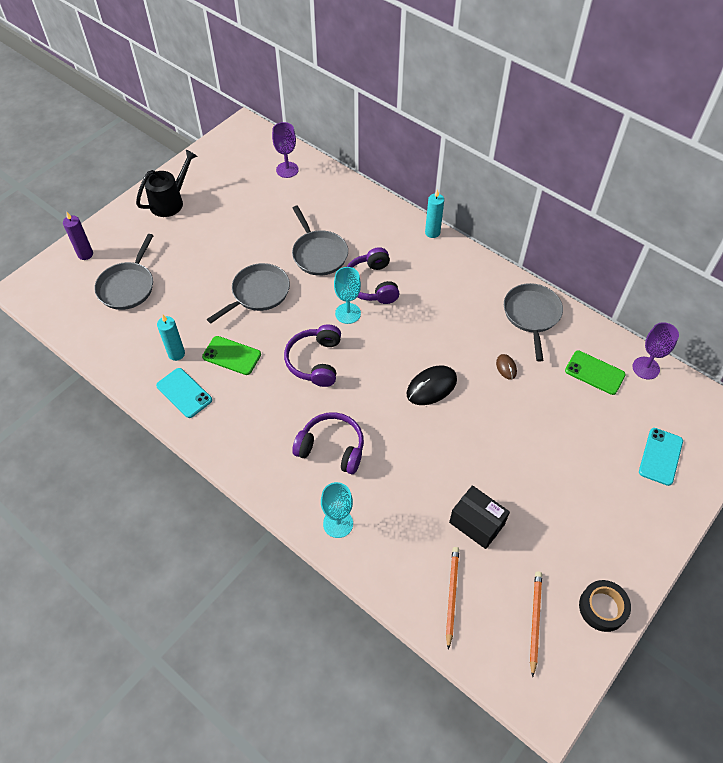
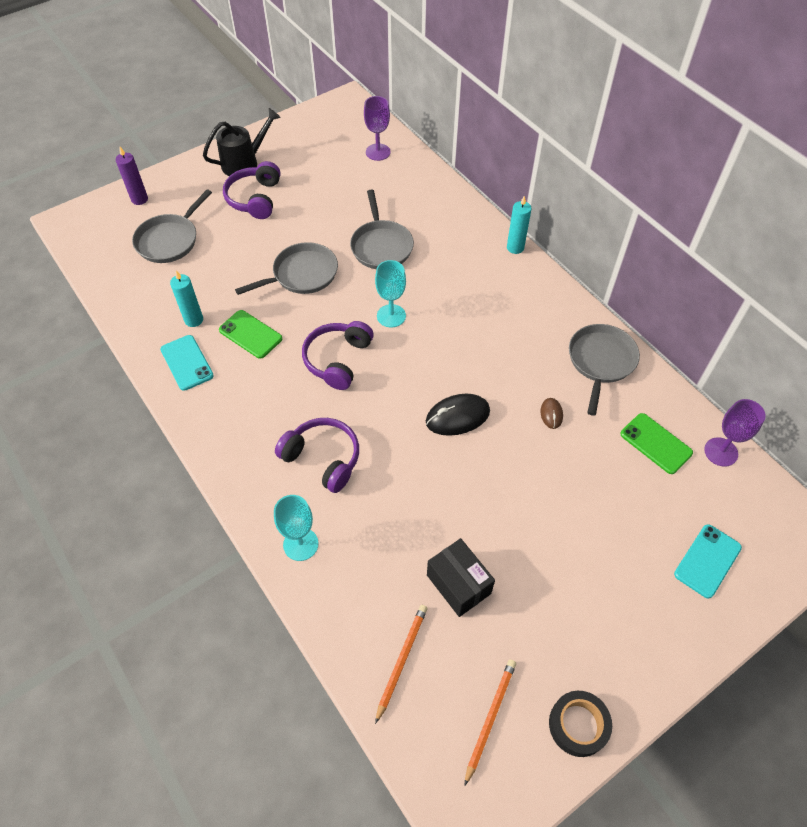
camera: 15 degrees right, 0 degrees up
purple headphones [347,247,399,304] -> purple headphones moved to [223,161,281,219]

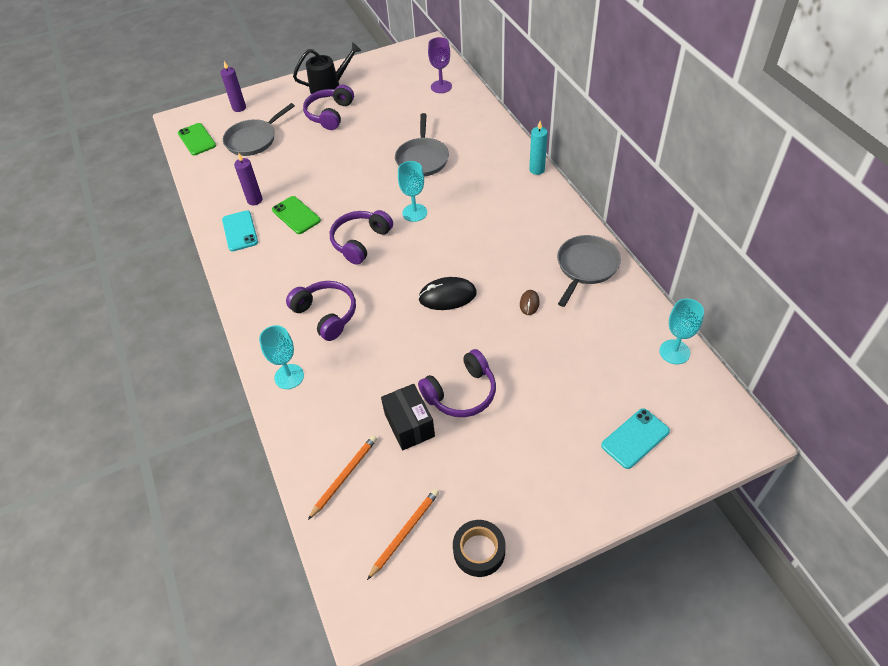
camera: 15 degrees right, 5 degrees down
turquoise candle [170,270,203,327] -> purple candle [234,152,262,205]
grey pan [235,242,338,295] -> none
green phone [621,413,693,474] -> green phone moved to [178,123,216,155]
purple goblet [704,399,766,467] -> turquoise goblet [659,299,704,364]
none -> purple headphones [418,349,496,417]

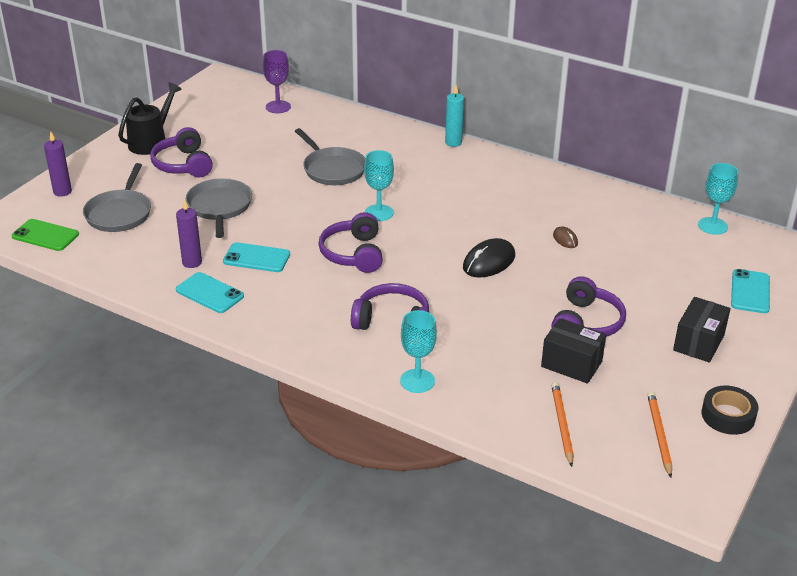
camera: 40 degrees left, 15 degrees down
green phone [272,196,321,234] -> turquoise phone [223,242,290,272]
grey pan [557,235,621,307] -> grey pan moved to [186,178,252,238]
none -> black box [673,297,731,363]

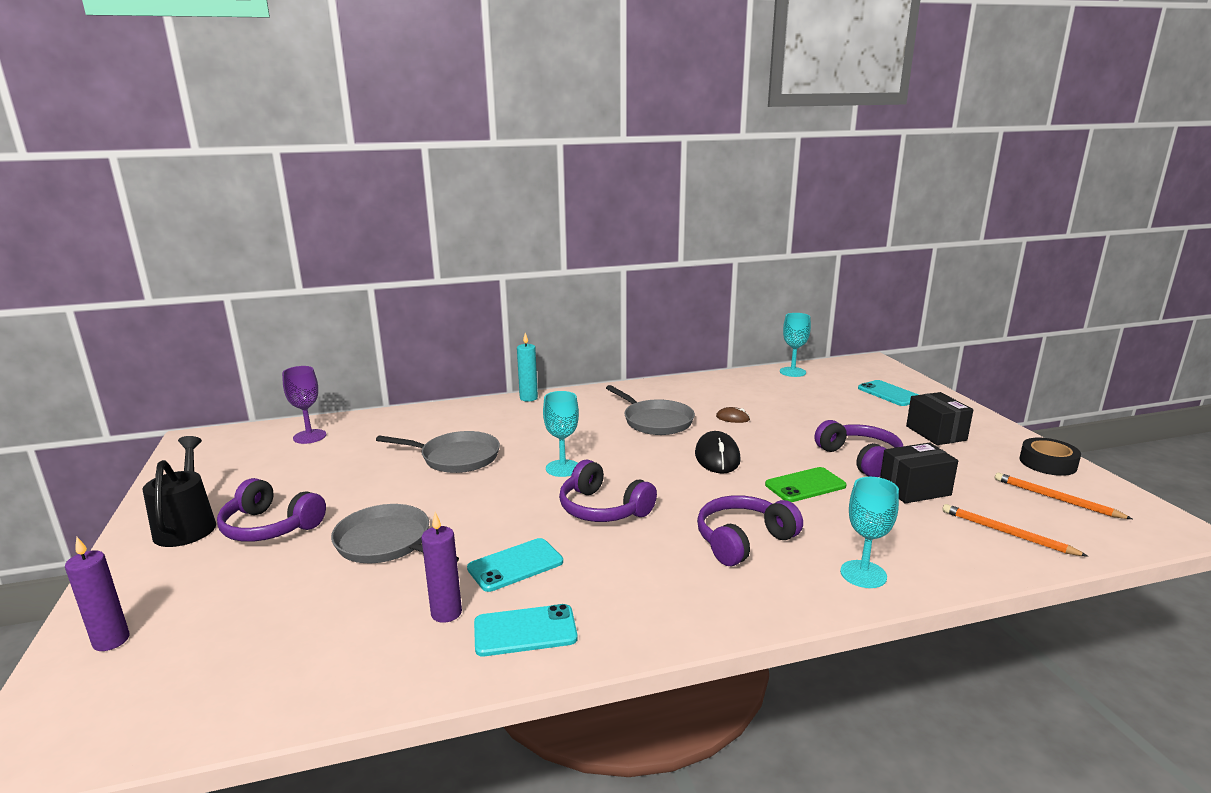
camera: 45 degrees left, 15 degrees down
green phone [12,219,79,251] -> green phone moved to [765,467,847,502]
grey pan [83,163,151,232] -> grey pan moved to [606,385,695,435]

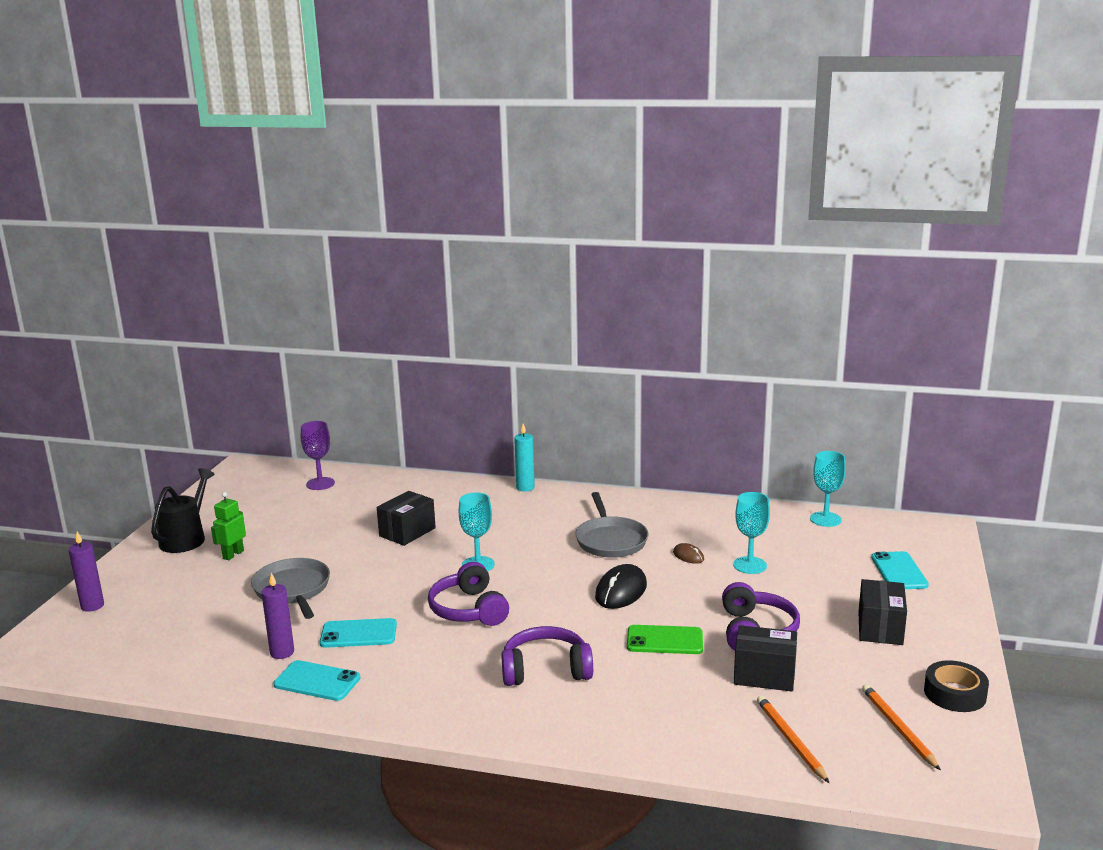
camera: 30 degrees right, 0 degrees up
purple headphones [217,478,326,542] -> green robot [211,492,246,560]
grey pan [376,431,500,473] -> black box [377,491,436,546]
turquoise goblet [840,477,899,588] -> turquoise goblet moved to [733,492,770,574]

